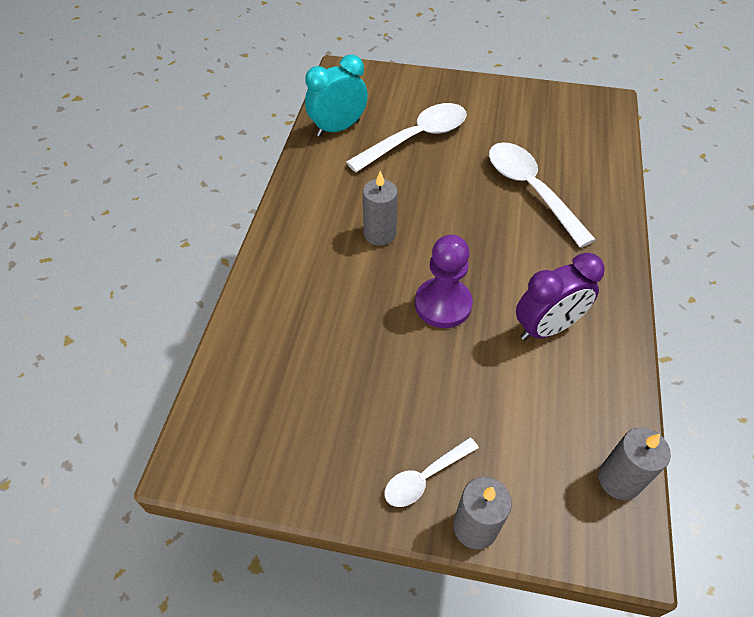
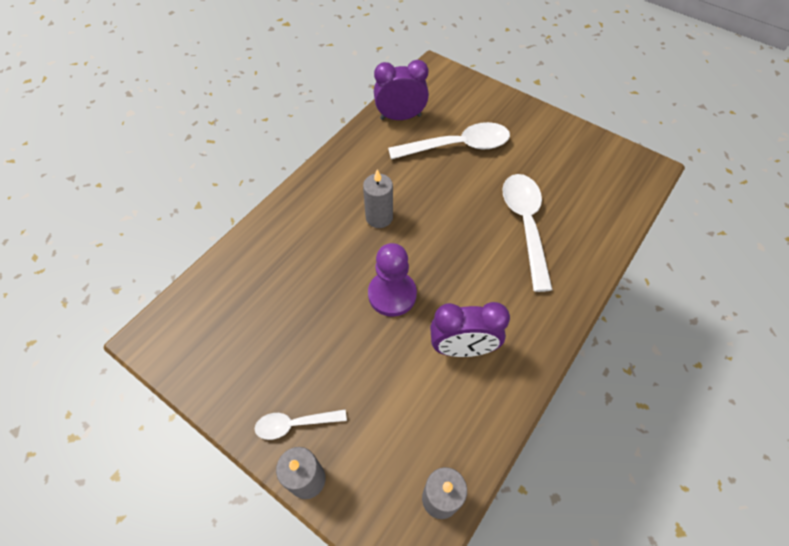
camera: 25 degrees right, 5 degrees up
turquoise clock [305,54,368,137] -> purple clock [374,60,429,120]

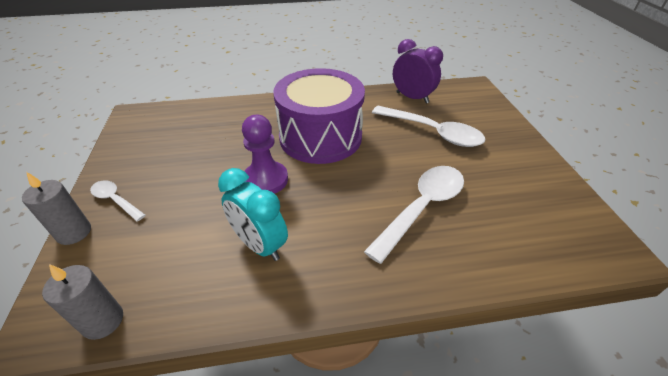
camera: 45 degrees right, 15 degrees down
grey candle [363,169,393,228] -> purple drum [273,68,365,164]
purple clock [430,302,510,357] -> turquoise clock [218,168,288,261]

